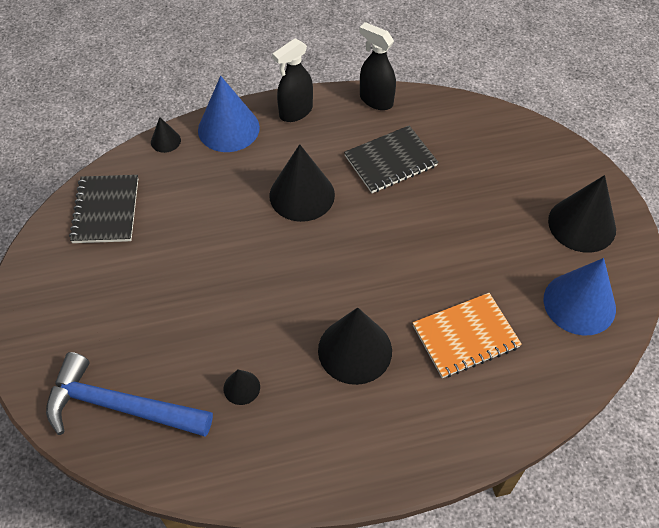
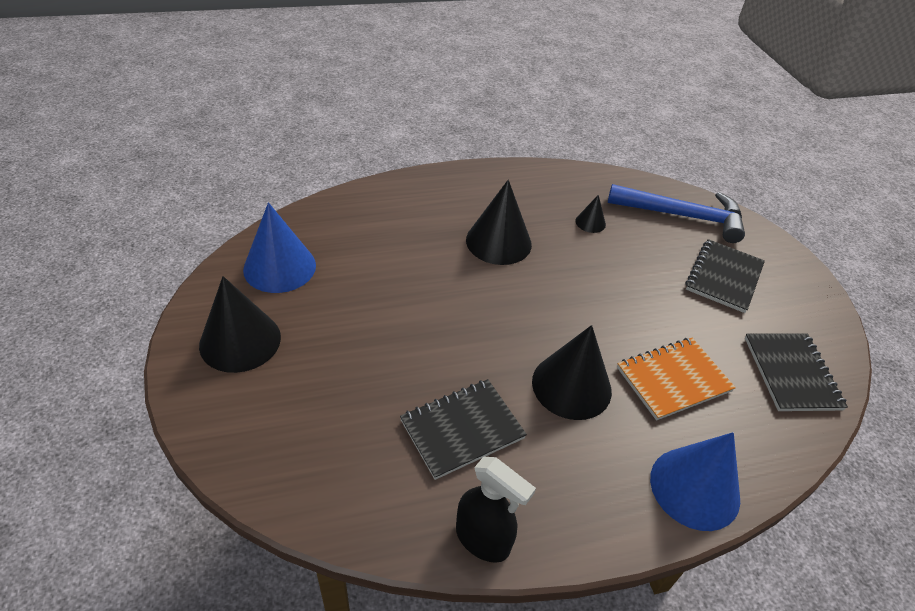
camera: 175 degrees right, 10 degrees down
black cone [151,117,181,153] -> none
black spray bottle [272,38,313,122] -> none
orange notebook [413,293,522,378] -> orange notebook moved to [617,338,736,420]
none -> black notebook [686,239,765,313]

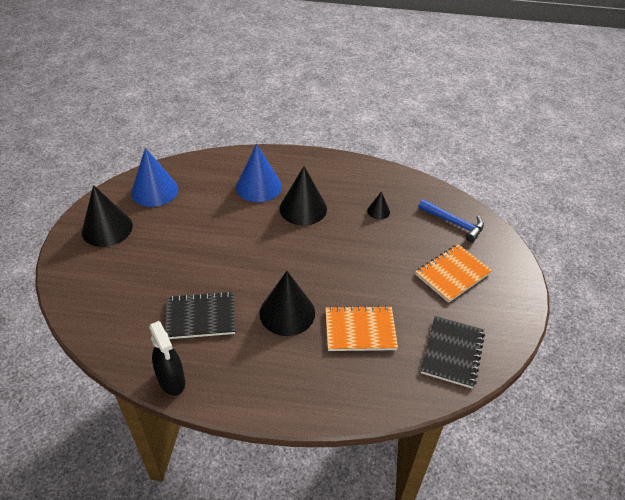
camera: 25 degrees right, 0 degrees up
blue hammer [608,184,745,243] -> blue hammer [418,199,484,242], size x0.66
blue cone [650,432,740,531] -> blue cone moved to [236,144,282,202]
black notebook [686,239,765,313] -> orange notebook [415,244,492,303]

